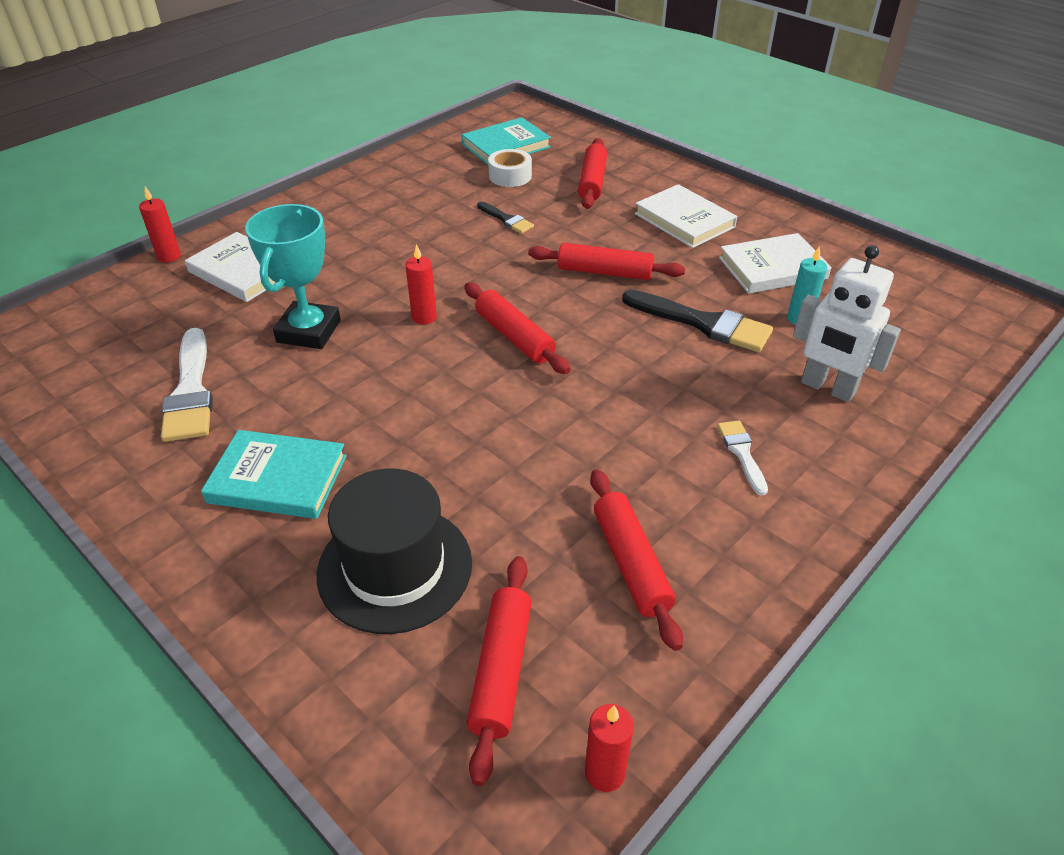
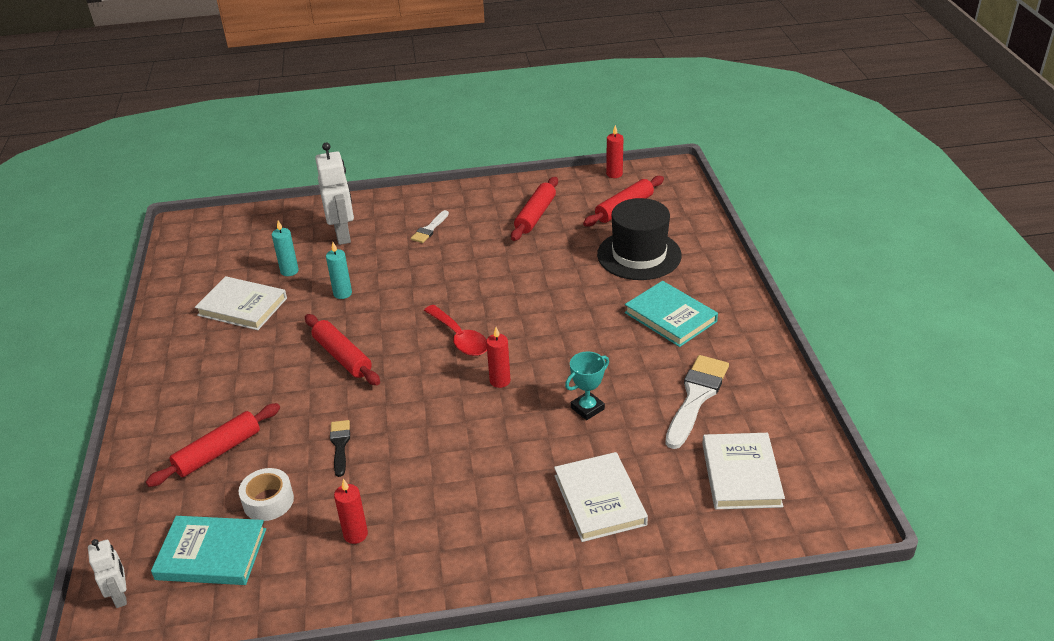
camera: 140 degrees left, 5 degrees down
red candle [139,187,181,263] -> red candle moved to [334,479,368,544]
turquoise trophy [245,204,341,349] -> turquoise trophy [565,351,609,420], size x0.58
red rolling pin [465,282,570,374] -> red spoon [424,305,487,356]
black brush [622,290,773,352] -> turquoise candle [326,242,352,299]
white book [635,184,737,248] -> white book moved to [702,433,785,509]
none -> white robot [88,539,127,608]

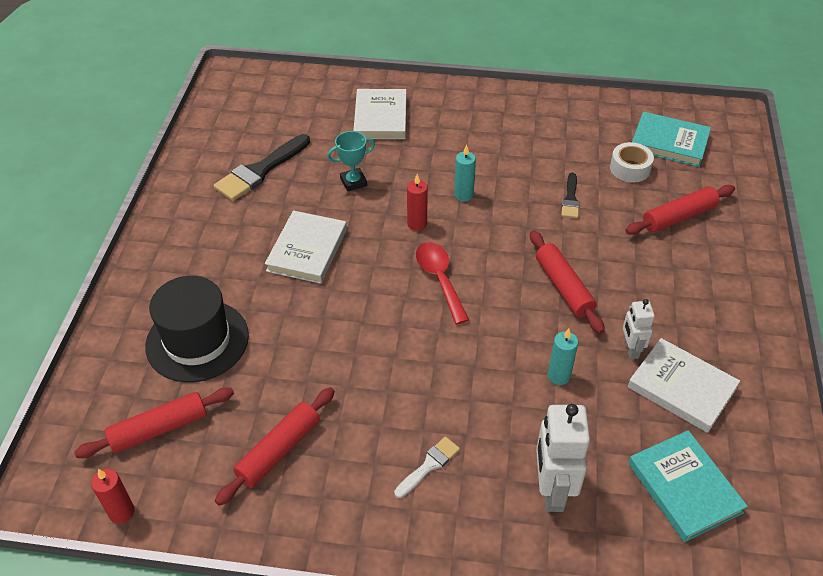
camera: 165 degrees left, 10 degrees up
white robot [88,539,127,608] -> white robot moved to [623,299,655,359]
turquoise candle [272,221,299,276] -> turquoise candle moved to [454,145,476,202]
red candle [334,479,368,544] -> none
turquoise book [625,281,718,347] -> turquoise book moved to [628,430,748,542]
white brush [665,355,729,449] -> black brush [214,134,310,201]
white book [702,433,785,509] -> white book moved to [265,210,347,284]

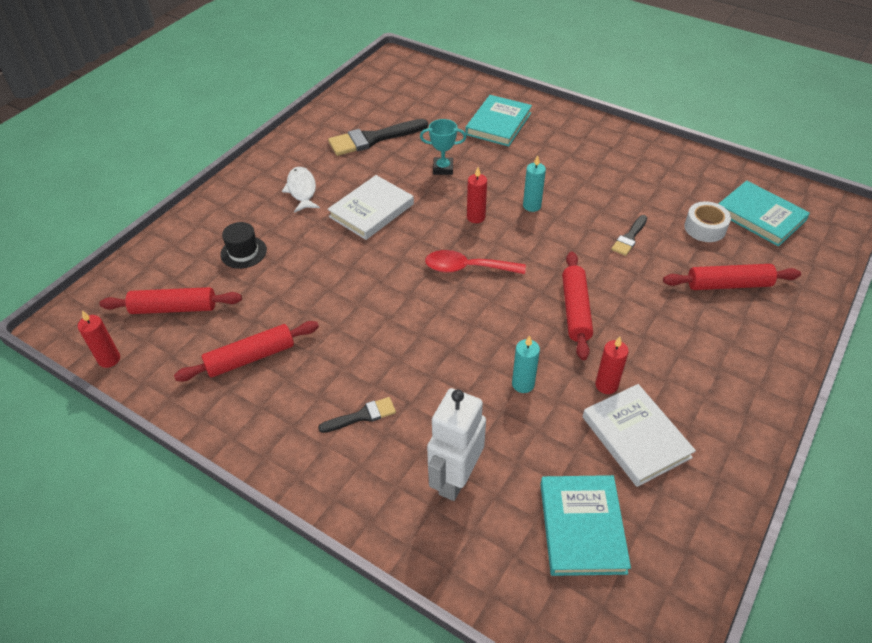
camera: 25 degrees right, 0 degrees up
black hat [145,276,249,382] -> black hat [220,222,267,269], size x0.51
white book [353,89,406,139] -> turquoise book [465,95,532,146]
white brush [394,437,460,498] -> black brush [318,397,396,433]
red spoon [416,242,469,324] -> red spoon turned 90 degrees counterclockwise [425,250,526,274]
white robot [623,299,655,359] -> red candle [595,337,629,394]
none -> white fish [282,167,320,213]

